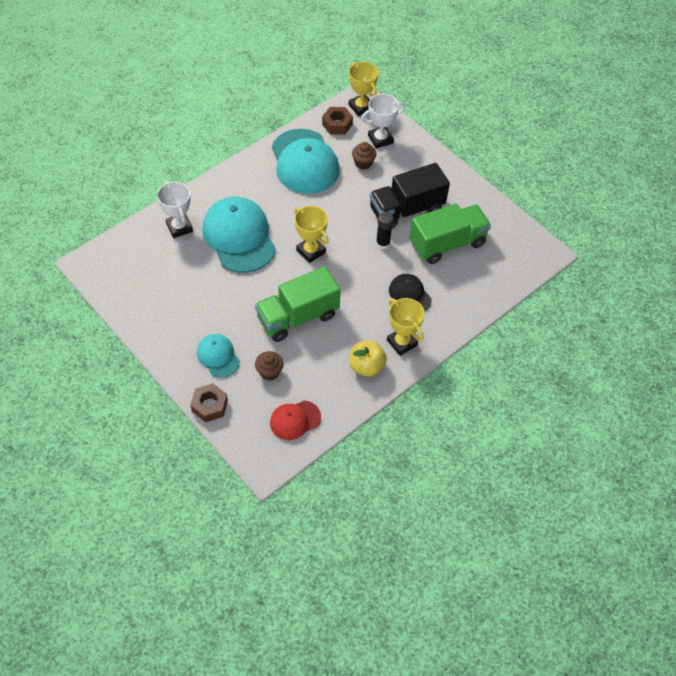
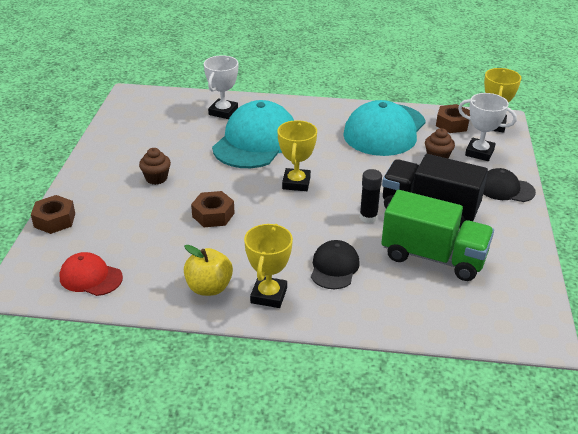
camera: 50 degrees right, 20 degrees down
turquoise cap [197,334,240,378] -> none
green truck [255,266,341,342] -> brown nut [191,191,235,227]
brown cupcake [255,351,284,381] -> brown cupcake moved to [139,148,171,185]
none -> black cap [483,168,536,202]

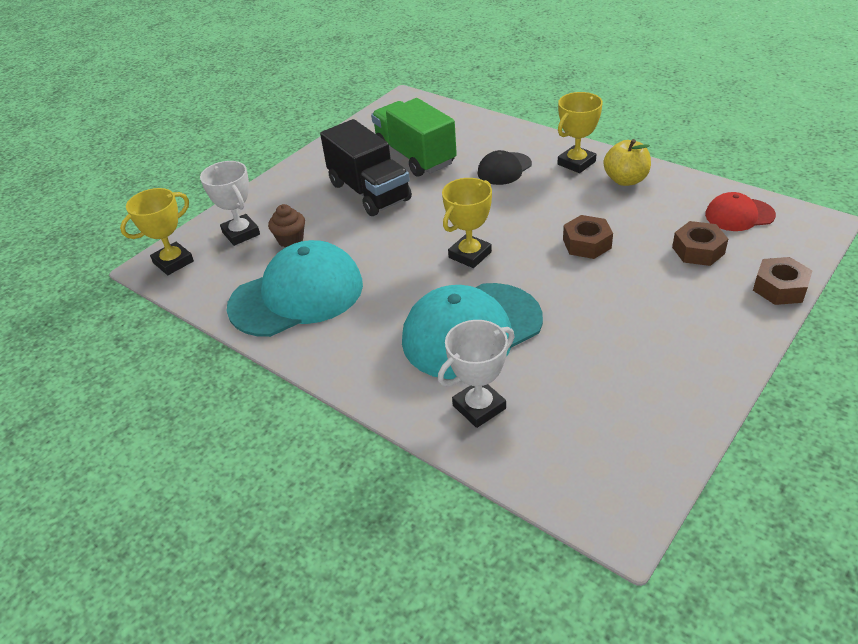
camera: 145 degrees left, 5 degrees up
red cap [60,252,123,296] -> red cap turned 120 degrees clockwise [705,192,776,231]
brown cupcake [139,148,171,185] -> none
black glue stick [360,169,382,223] -> none
brown nut [436,104,470,133] -> brown nut moved to [672,221,728,266]
black cap [483,168,536,202] -> none

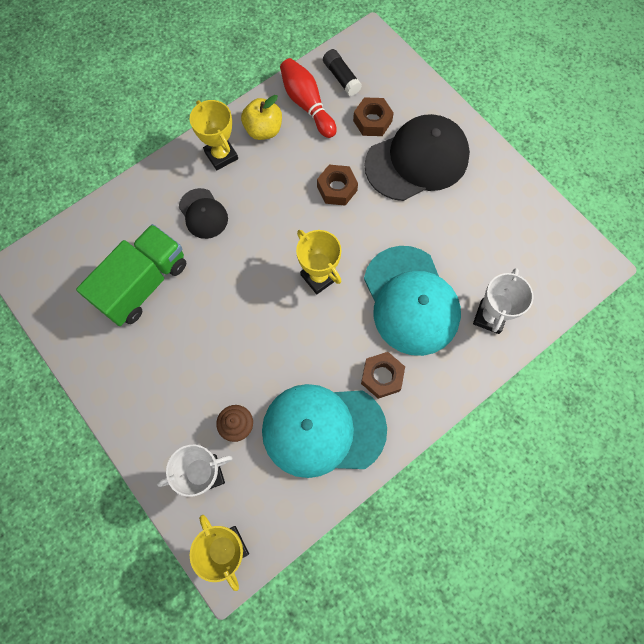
camera: 80 degrees left, 30 degrees up
turquoise cap [227,240,363,337] -> turquoise cap turned 75 degrees counterclockwise [262,384,387,478]
black truck [320,119,412,216] -> none
green truck [371,98,457,177] -> green truck turned 150 degrees clockwise [76,224,186,326]
white trophy [438,320,515,428] -> white trophy turned 45 degrees clockwise [473,268,534,334]
red cap [705,192,776,231] -> black glue stick [323,49,362,96]
brown nut [753,257,813,305] -> brown nut moved to [361,352,405,399]
none -> red bowling pin [280,58,337,138]
none -> black cap [364,114,470,201]

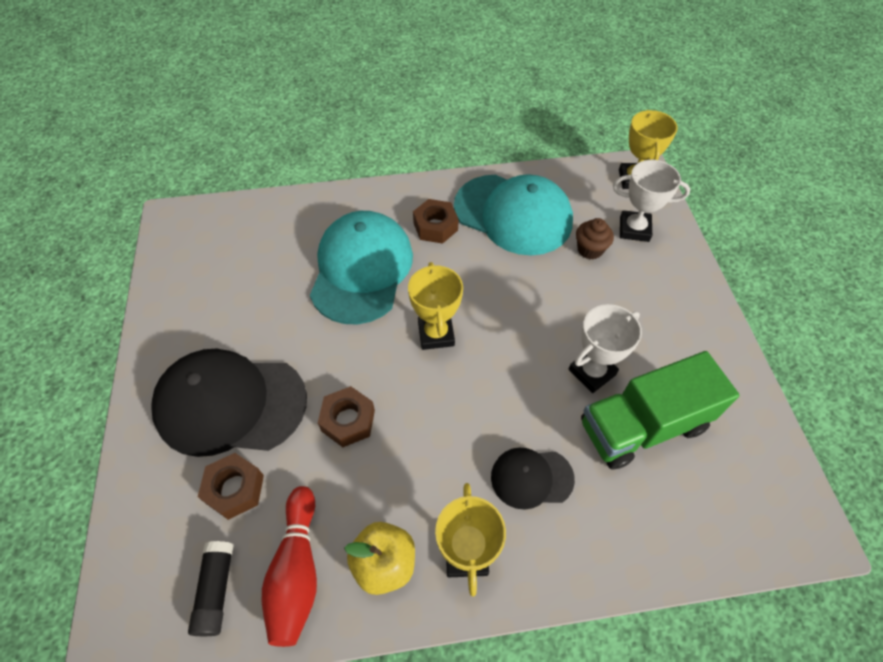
camera: 150 degrees left, 15 degrees down
black cap [179,188,228,239] -> black cap turned 90 degrees counterclockwise [491,447,575,510]
white trophy [473,268,534,334] -> white trophy moved to [569,304,642,393]

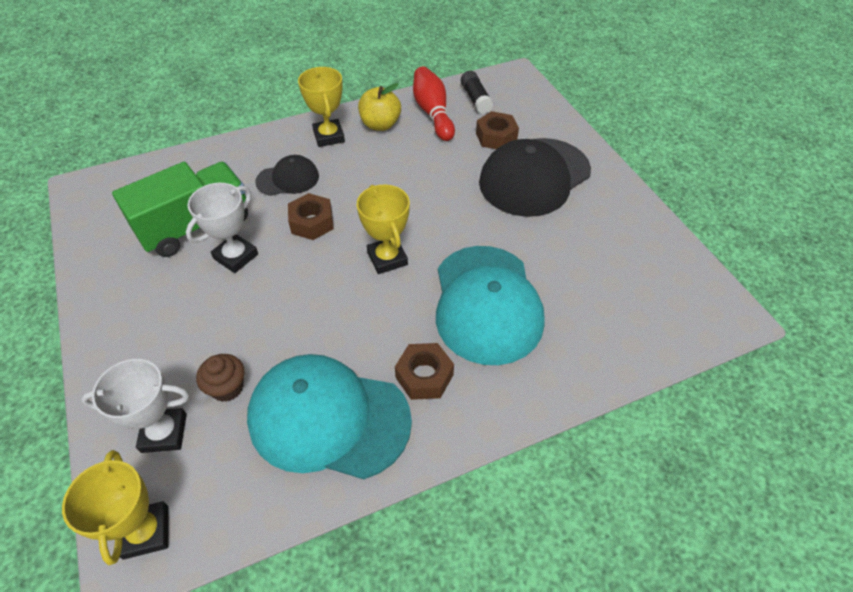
camera: 165 degrees right, 5 degrees down
black cap [151,349,307,457] -> black cap turned 150 degrees clockwise [479,138,591,217]
brown nut [318,386,375,447] -> brown nut moved to [288,193,334,240]

